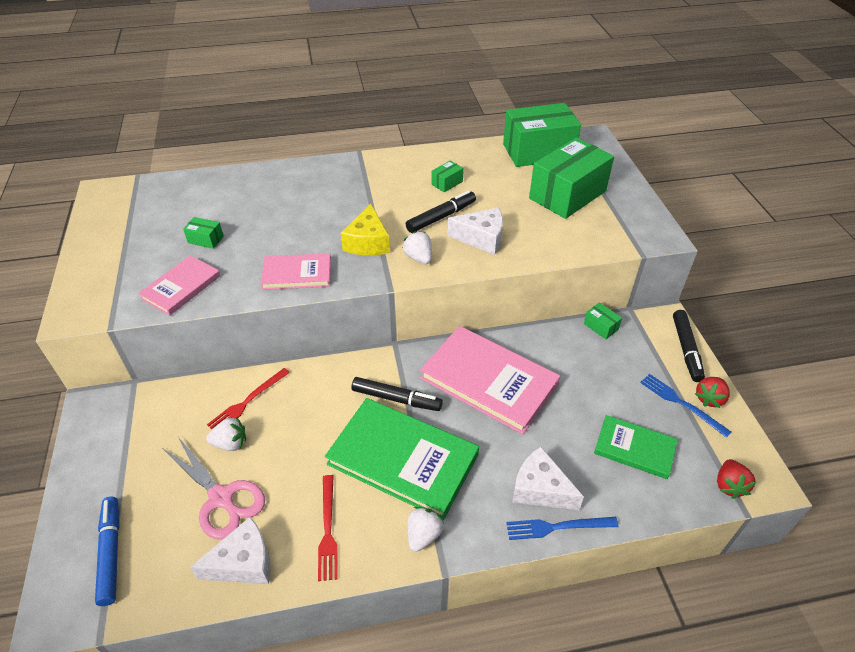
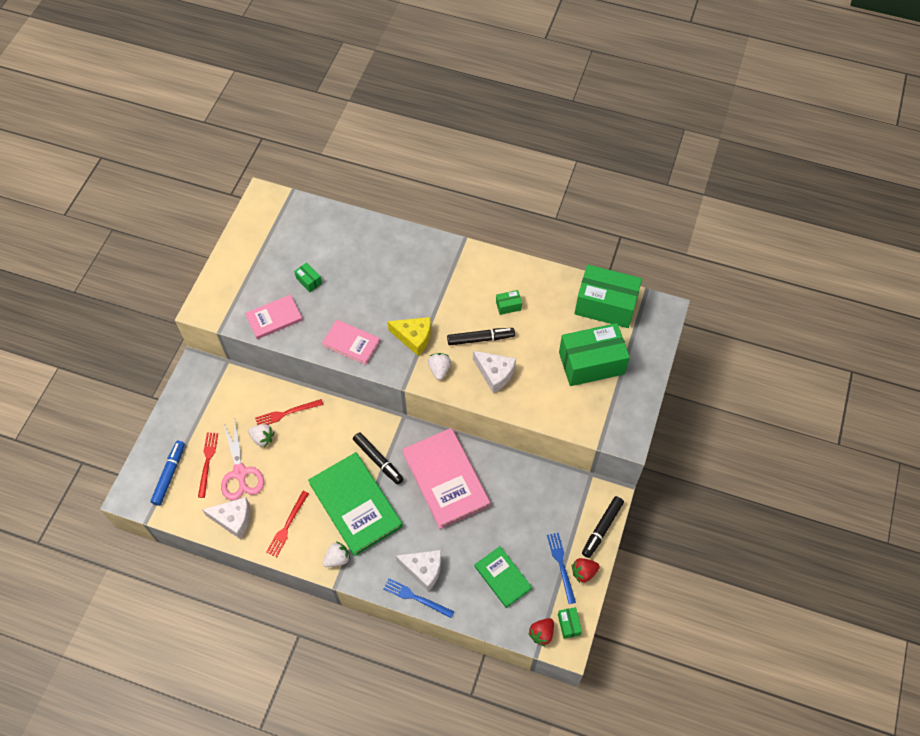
camera: 30 degrees right, 15 degrees up
yellow cheese [341,203,390,255] -> yellow cheese turned 105 degrees counterclockwise [387,317,431,356]
white cheese [512,447,584,510] -> white cheese turned 135 degrees clockwise [395,550,441,592]
green box [584,302,622,339] -> green box moved to [558,607,582,639]
none -> red fork [198,433,218,498]

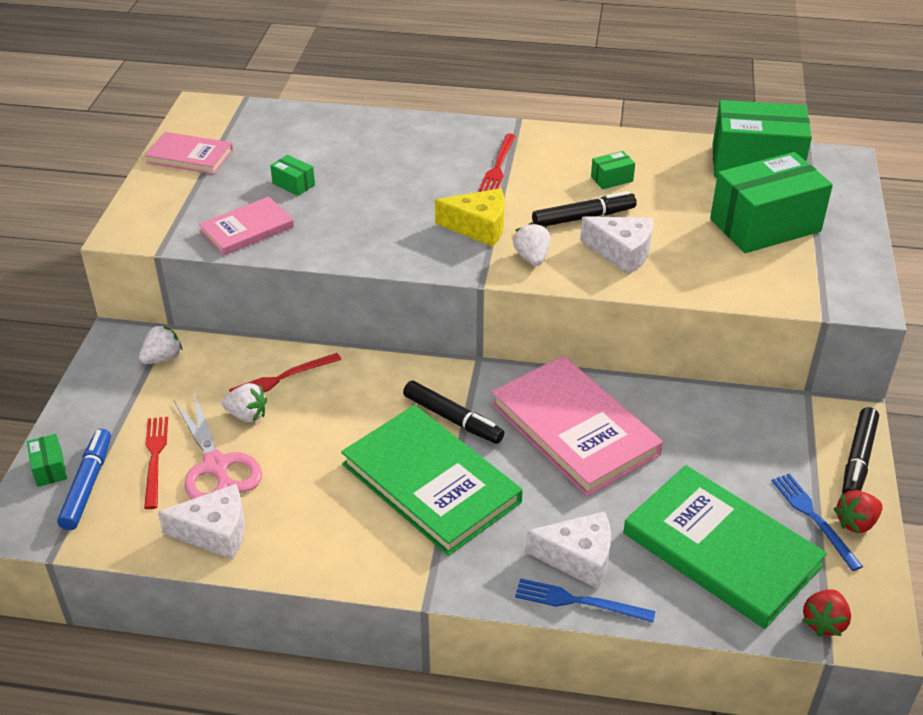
camera: 10 degrees left, 20 degrees down
red fork [266,491,309,557] -> red fork moved to [479,133,516,192]
pink book [322,320,380,365] -> pink book moved to [145,132,233,174]
white strawberry [323,542,350,567] -> white strawberry moved to [139,324,183,364]
green book [474,546,532,608] -> green book [623,465,827,629], size x1.78
green box [558,607,582,639] -> green box moved to [27,434,67,487]

